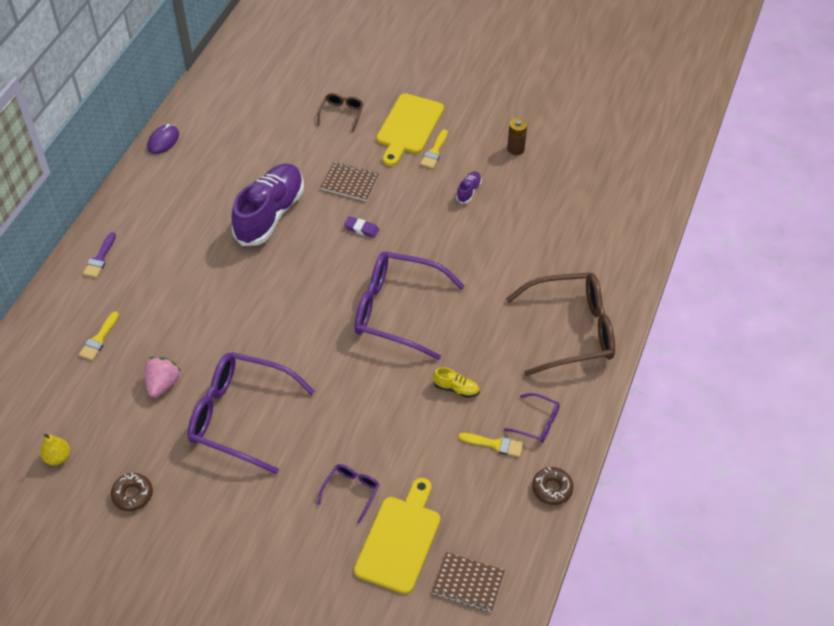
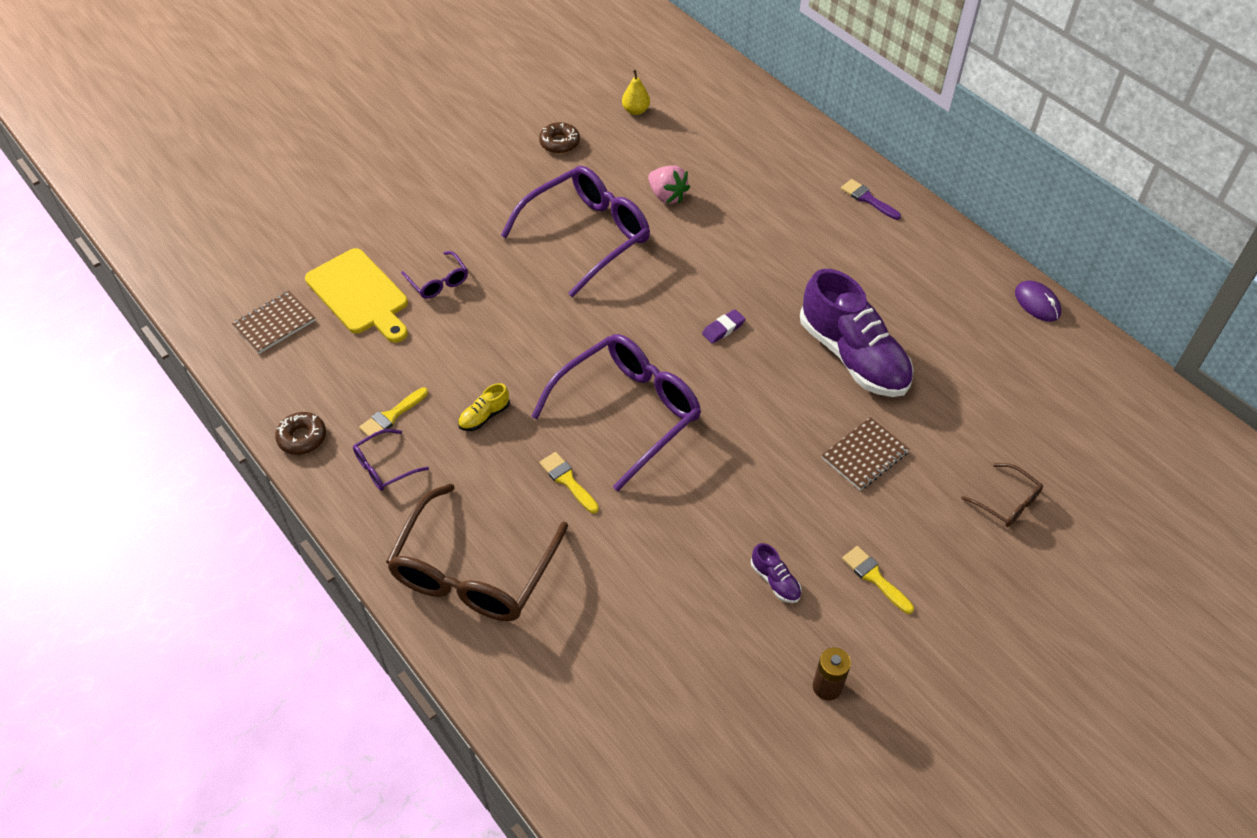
camera: 120 degrees right, 0 degrees up
yellow brush [79,311,119,361] -> yellow brush moved to [539,452,599,513]
purple eraser [344,216,379,238] -> purple eraser moved to [702,309,745,344]
yellow cutting board [377,93,444,166] -> none

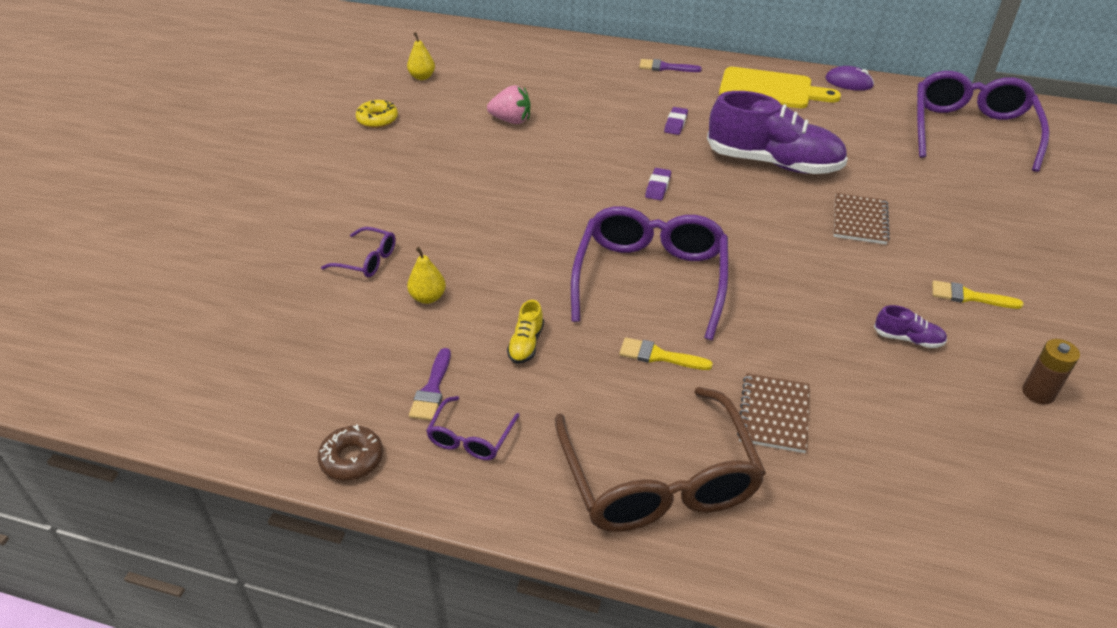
camera: 35 degrees left, 10 degrees down
brown notebook [232,291,315,354] -> brown notebook moved to [737,373,810,453]
yellow cutting board [305,248,408,343] -> yellow cutting board moved to [719,67,841,108]
yellow brush [359,387,428,440] -> purple brush [409,348,451,421]
purple glasses [501,166,650,298] -> purple glasses moved to [917,71,1049,172]
brown donut [539,122,580,154] -> yellow donut [356,100,398,128]
brown glasses [961,463,1043,527] -> none
none -> yellow pear [407,247,446,304]
none -> purple eraser [664,107,688,135]

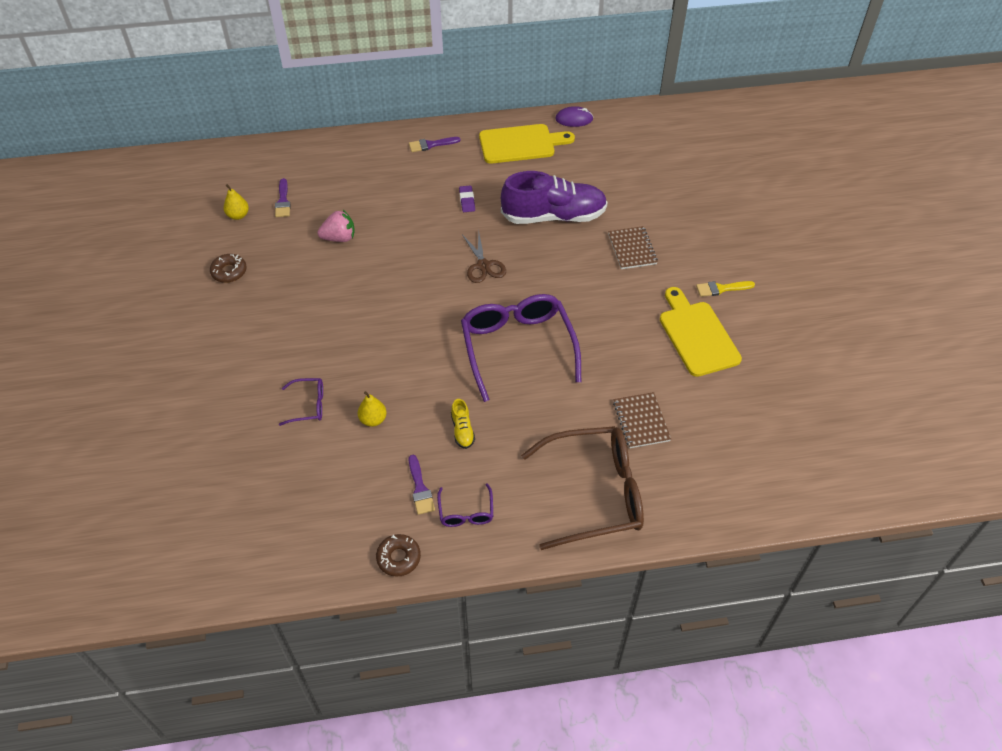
camera: 25 degrees left, 10 degrees up
yellow donut [356,100,398,128] -> brown donut [210,254,247,283]
brown glasses [555,387,766,532] -> brown glasses turned 60 degrees counterclockwise [521,426,644,550]
yellow brush [619,337,713,370] -> none
purple eraser [645,168,671,200] -> brown scissors [463,233,506,283]
purple shoe [874,305,947,348] -> yellow cutting board [660,287,742,377]
purple glasses [917,71,1049,172] -> none
brown battery [1022,339,1080,404] -> none
none -> purple brush [275,178,290,217]

